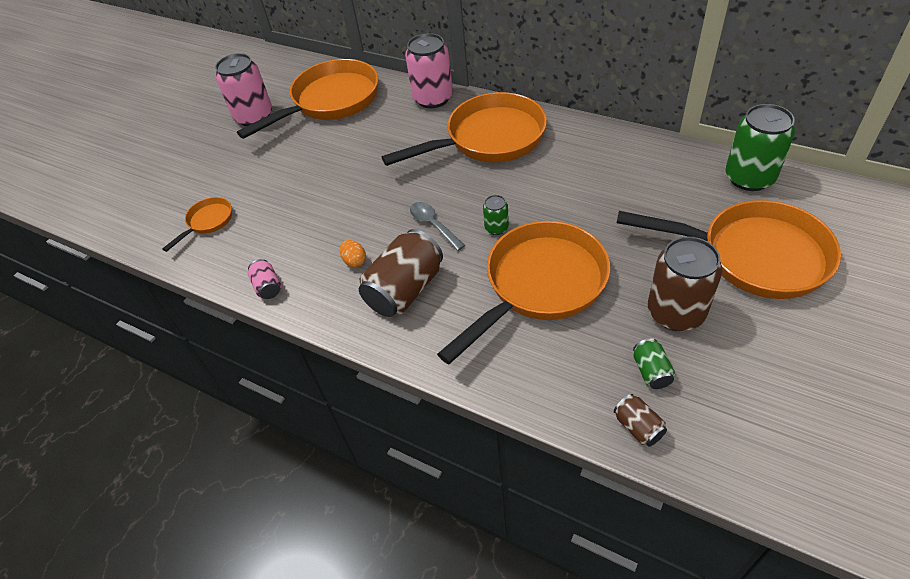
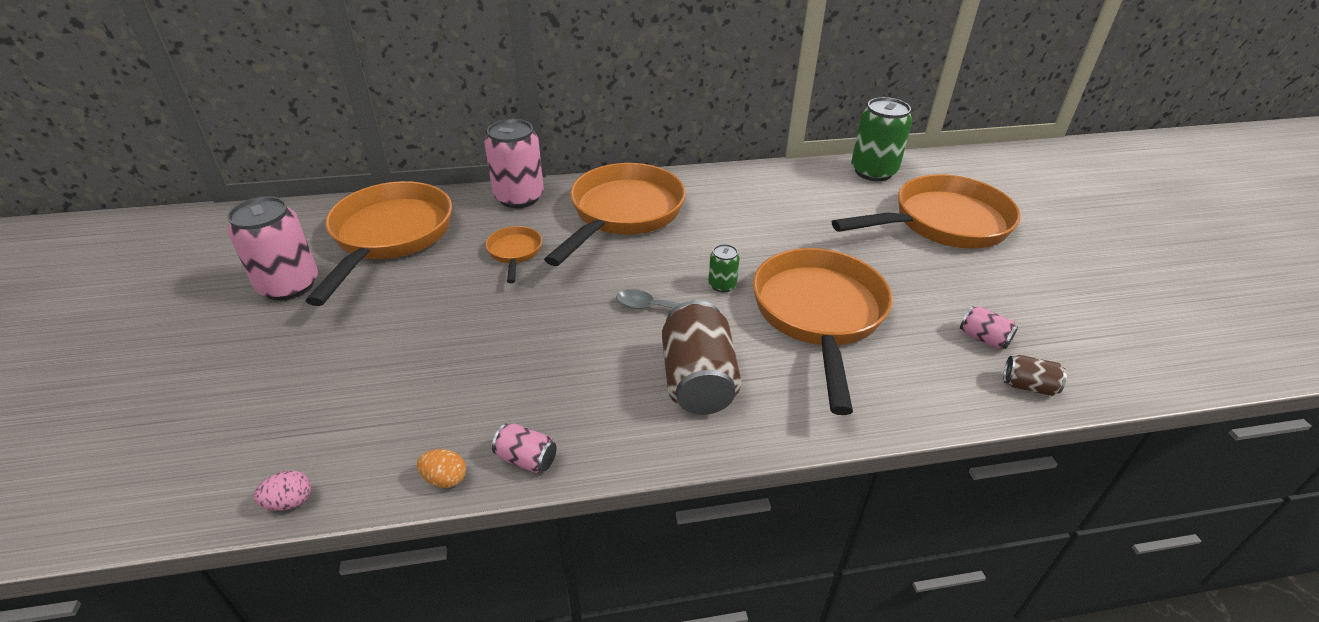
camera: 45 degrees left, 10 degrees down
orange pan [162,197,232,252] -> orange pan moved to [486,226,542,283]
orange egg [340,240,366,267] -> orange egg moved to [417,449,466,488]
green can [633,338,675,389] -> pink can [960,306,1018,350]
brown can [648,237,722,331] -> none
none -> pink egg [254,470,311,511]

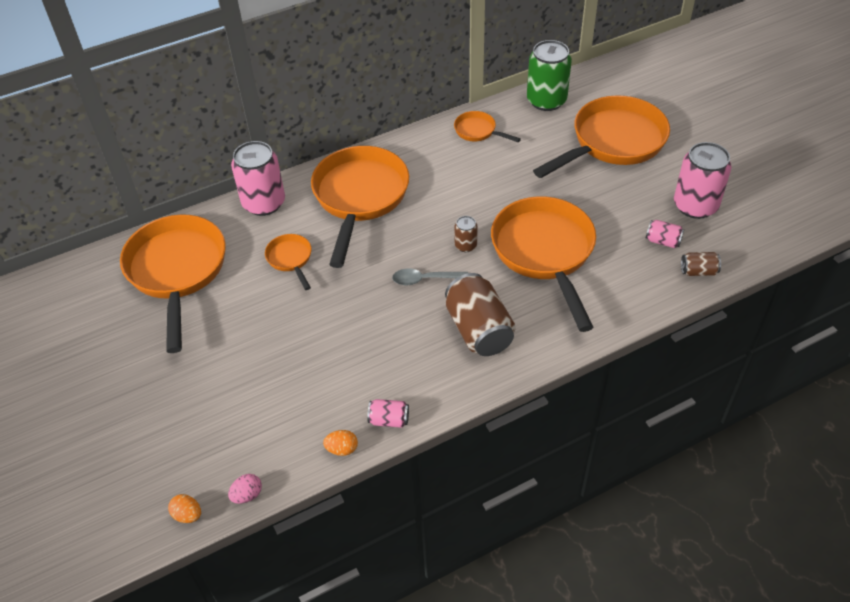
camera: 15 degrees left, 10 degrees up
pink can [227,196,318,301] -> pink can moved to [674,142,732,219]
green can [708,244,740,292] -> brown can [454,216,478,252]
none -> orange egg [168,494,201,523]
none -> orange pan [454,111,521,142]

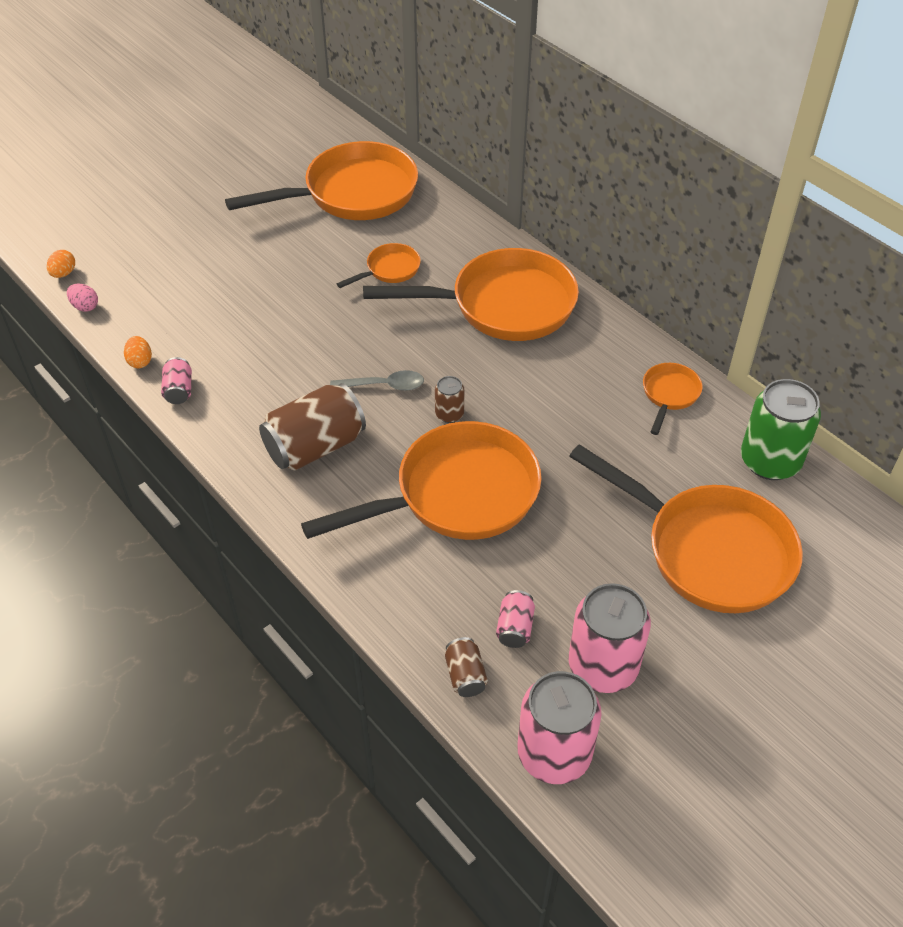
camera: 75 degrees right, 0 degrees up
pink can [231,141,285,216] -> pink can moved to [517,671,602,784]
grey spoon [392,268,468,285] -> grey spoon turned 105 degrees clockwise [330,370,424,391]

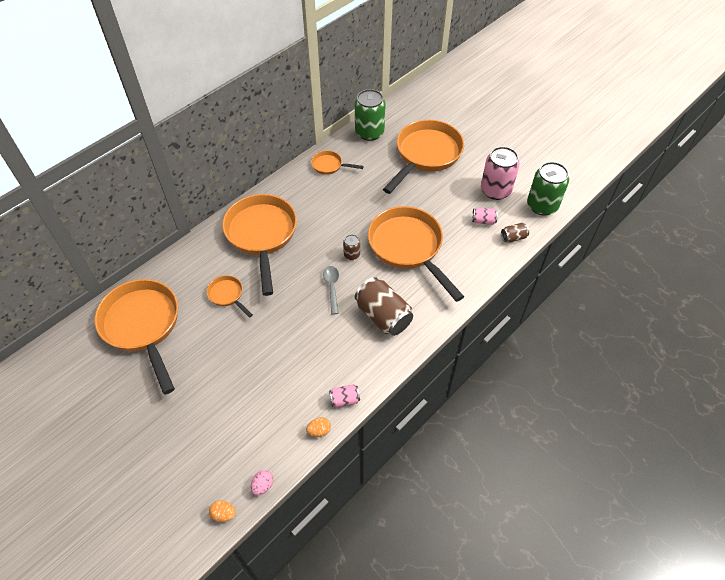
camera: 95 degrees left, 5 degrees up
pink can [517,671,602,784] -> green can [527,162,569,216]

